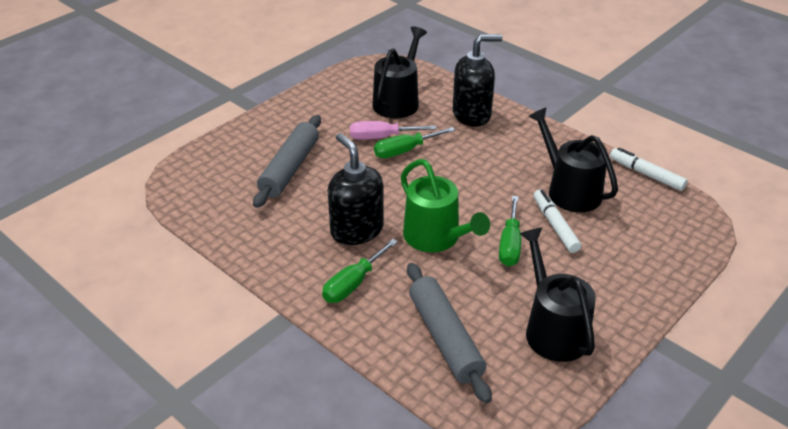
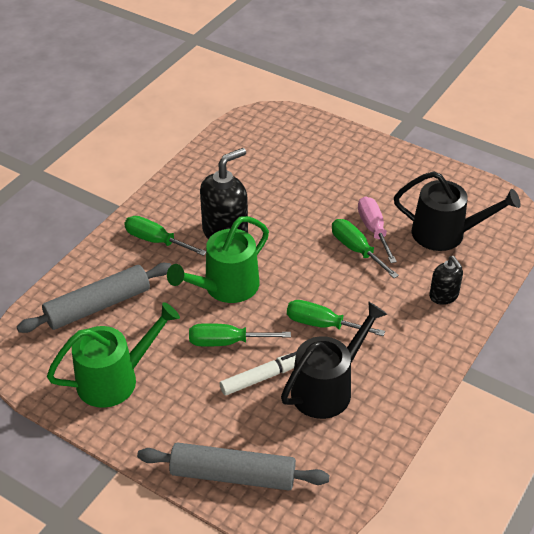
camera: 80 degrees right, 5 degrees up
grey rolling pin [253,115,321,208] -> grey rolling pin moved to [137,442,330,490]
black soap dispenser [453,34,502,127] -> black soap dispenser [429,256,463,305], size x0.57
black watering can [519,227,596,362] -> green watering can [47,302,180,408]
white marker [610,147,688,191] -> none
none -> green screwdriver [287,300,385,336]

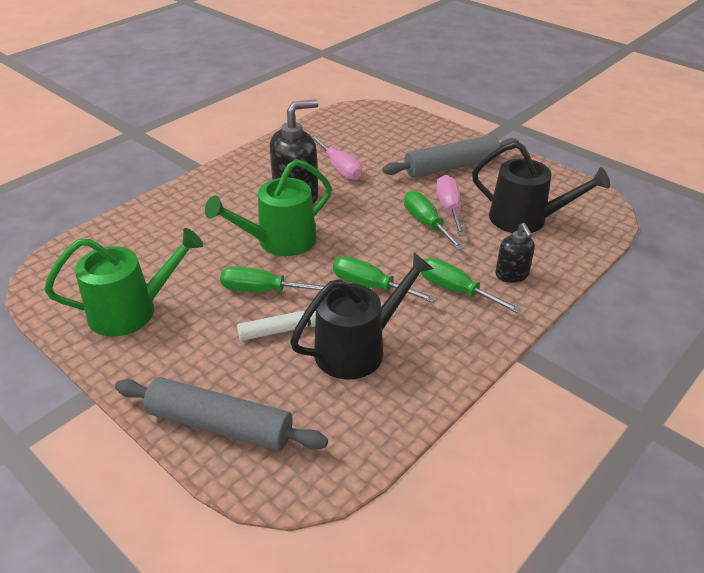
camera: 10 degrees right, 5 degrees down
grey rolling pin [17,263,171,333] -> grey rolling pin moved to [382,135,519,178]
green screwdriver [124,216,206,256] -> green screwdriver moved to [421,258,522,313]
none -> pink screwdriver [311,135,362,180]

